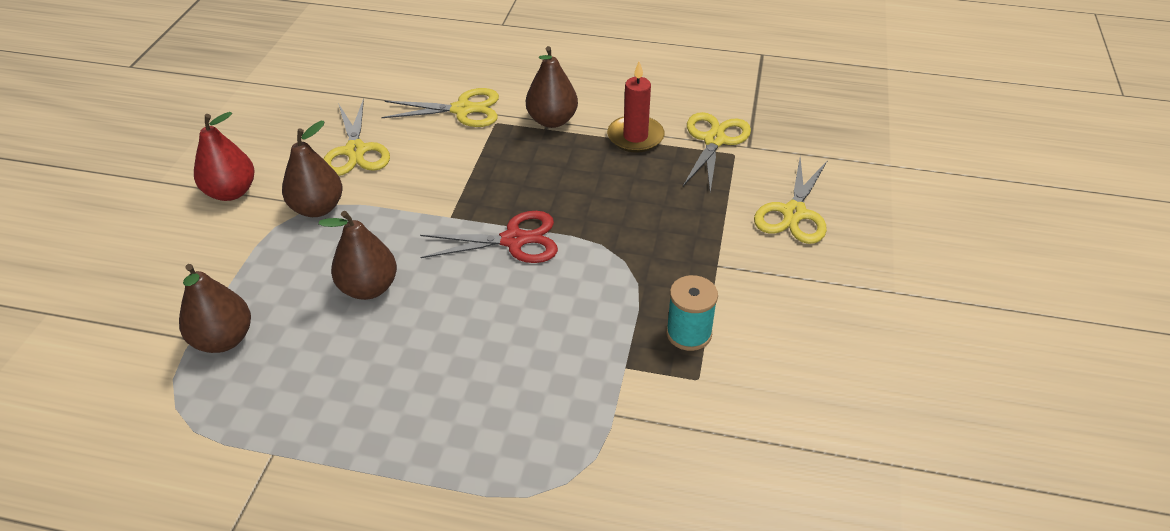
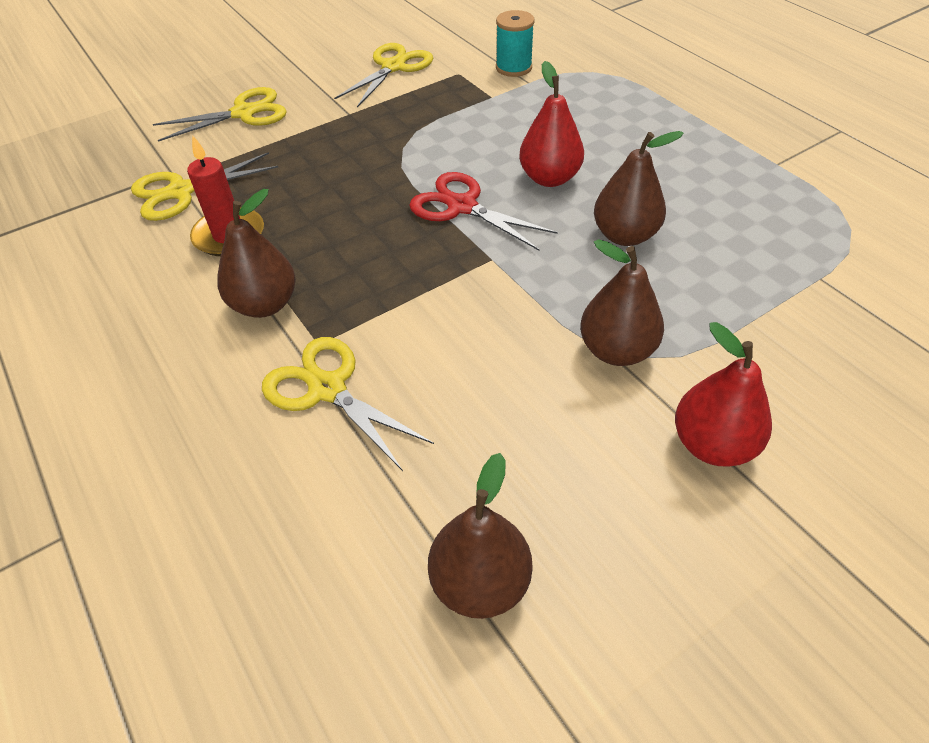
camera: 135 degrees left, 5 degrees up
brown pear [179,264,251,353] -> brown pear moved to [428,453,532,619]
yellow scissors [324,98,390,176] -> yellow scissors moved to [334,43,433,108]
turquoise spool [666,275,718,351] -> turquoise spool moved to [496,10,535,77]
none -> red pear [519,61,584,187]

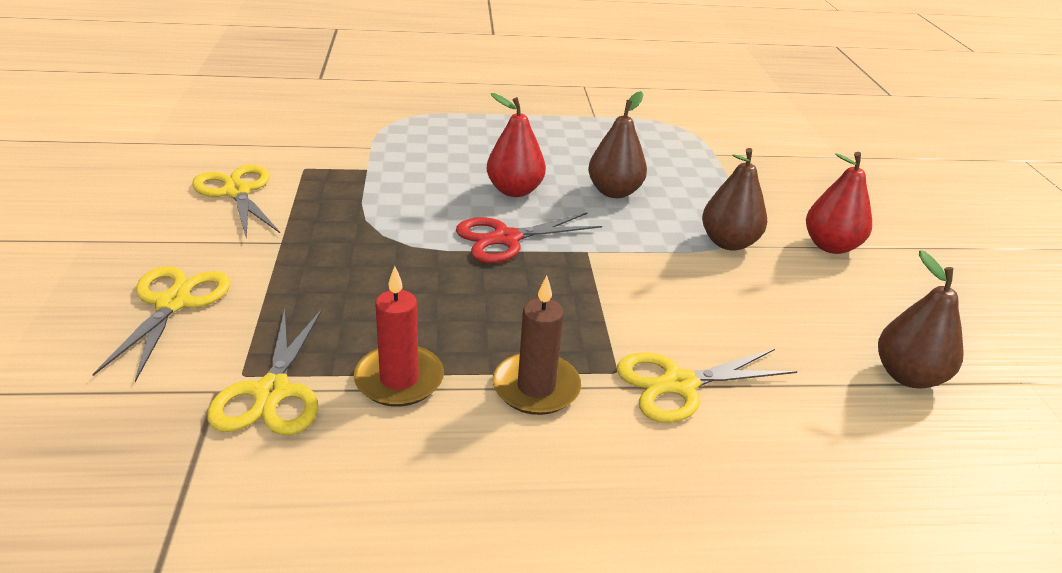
camera: 65 degrees left, 15 degrees down
brown pear [217,189,296,318] -> brown candle [493,275,581,415]
turquoise spool [496,10,535,77] -> none

